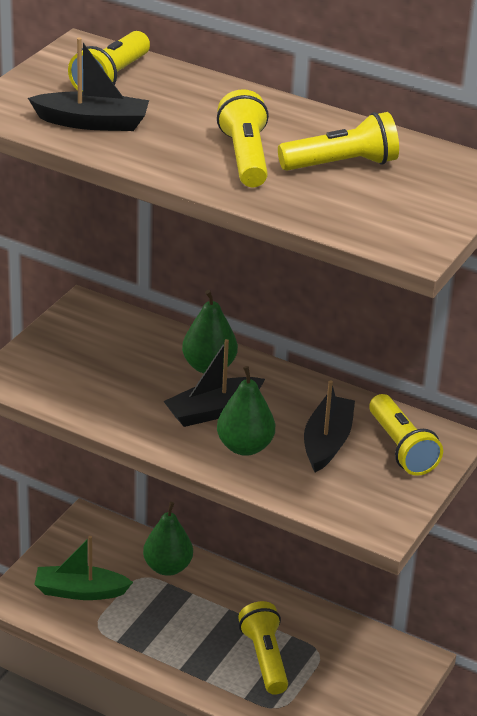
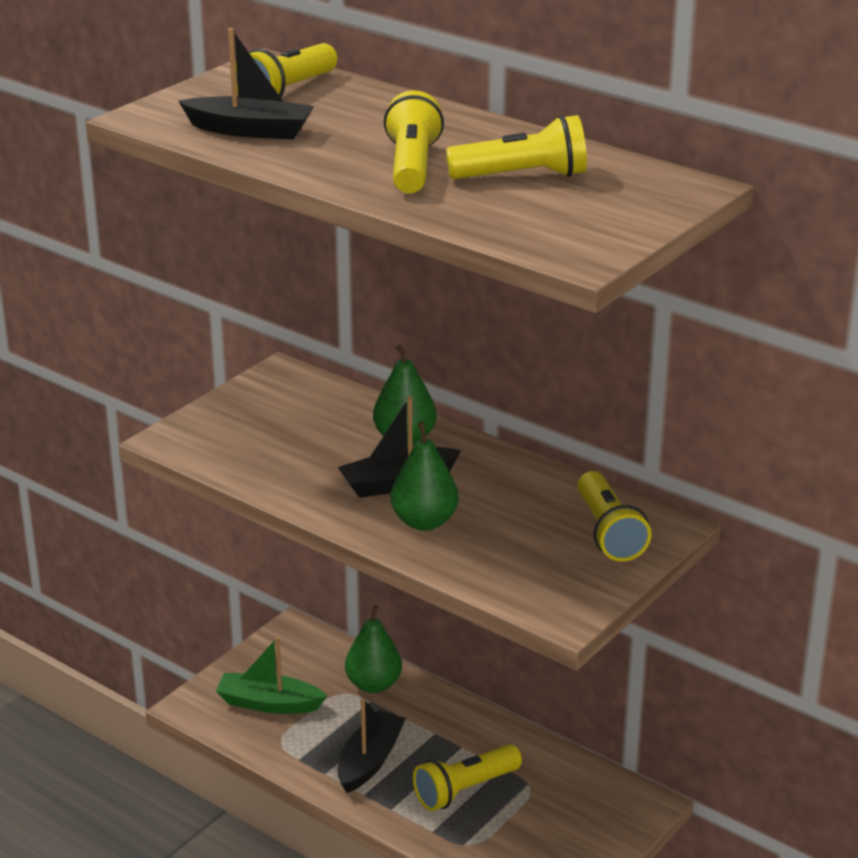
camera: 10 degrees right, 5 degrees down
yellow flashlight [238,601,288,695] -> yellow flashlight turned 120 degrees counterclockwise [413,744,522,811]
black boat [304,380,355,472] -> black boat moved to [337,698,406,793]

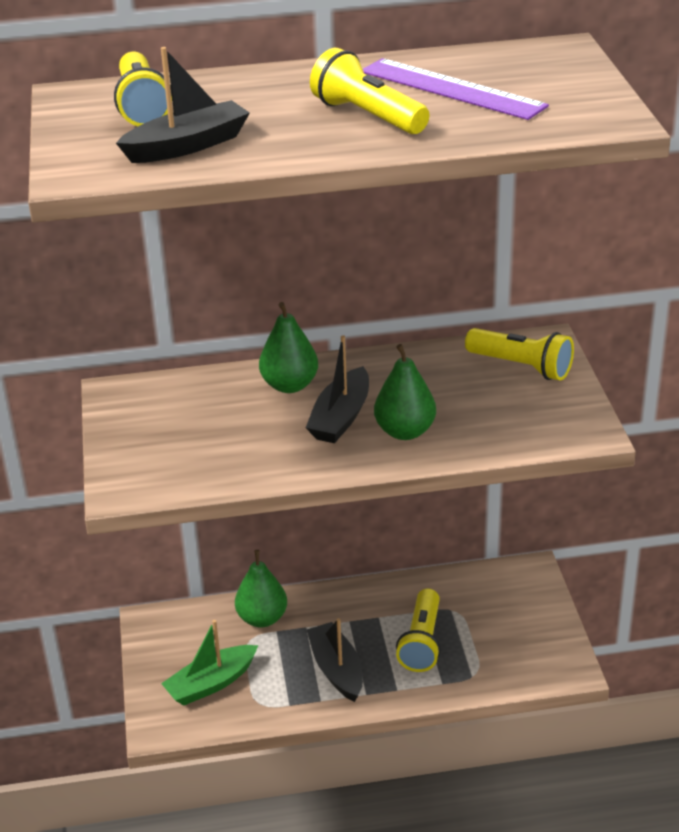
camera: 45 degrees left, 5 degrees up
yellow flashlight [446,115,587,179] -> purple ruler [363,58,549,120]

